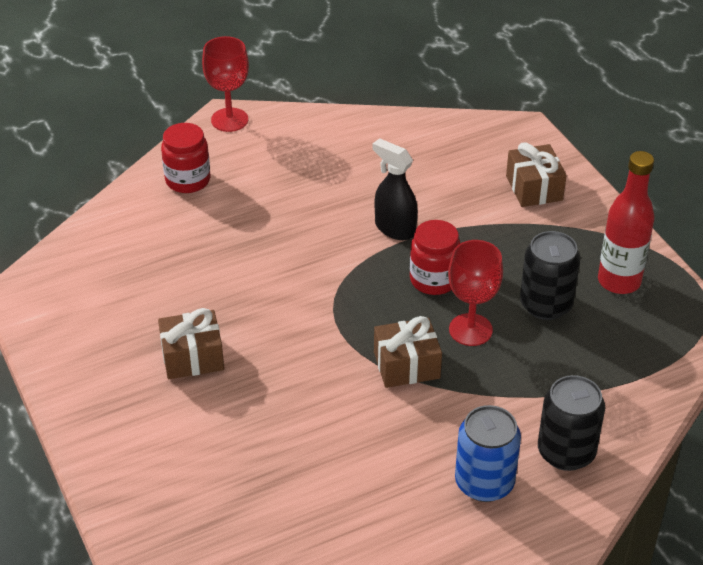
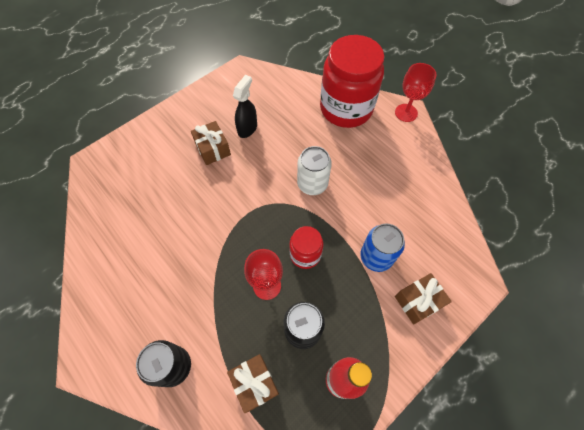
camera: 75 degrees right, 20 degrees up
red jar [161,123,210,193] -> red jar [320,35,384,128], size x2.05
black spray bottle [372,138,418,240] -> black spray bottle moved to [233,75,257,138]
brown gift [374,316,442,388] -> brown gift moved to [227,354,279,413]
blue can [455,405,521,502] -> blue can moved to [360,223,405,272]
none -> white can [297,146,332,195]

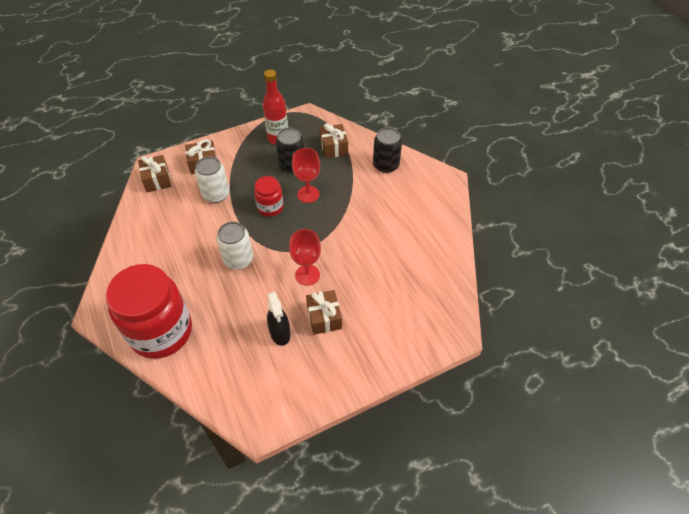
camera: 165 degrees left, 10 degrees down
black spray bottle [233,75,257,138] -> black spray bottle turned 60 degrees counterclockwise [267,291,291,346]
blue can [360,223,405,272] -> white can [195,156,229,203]
red goblet [395,63,436,122] -> red goblet moved to [289,229,321,286]
none -> brown gift [138,155,171,192]

